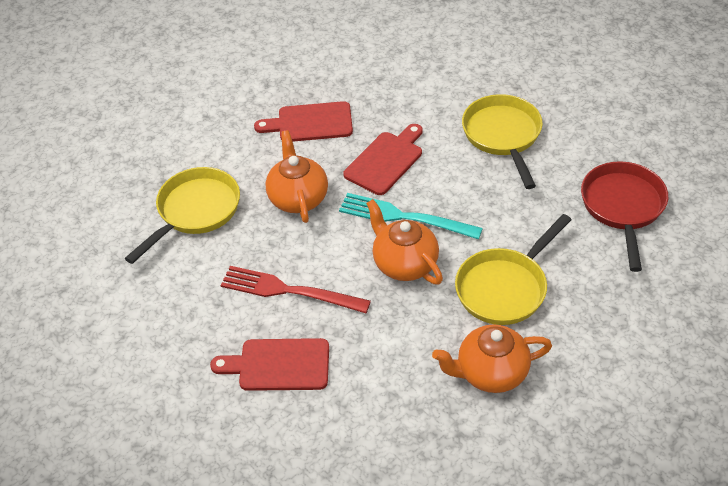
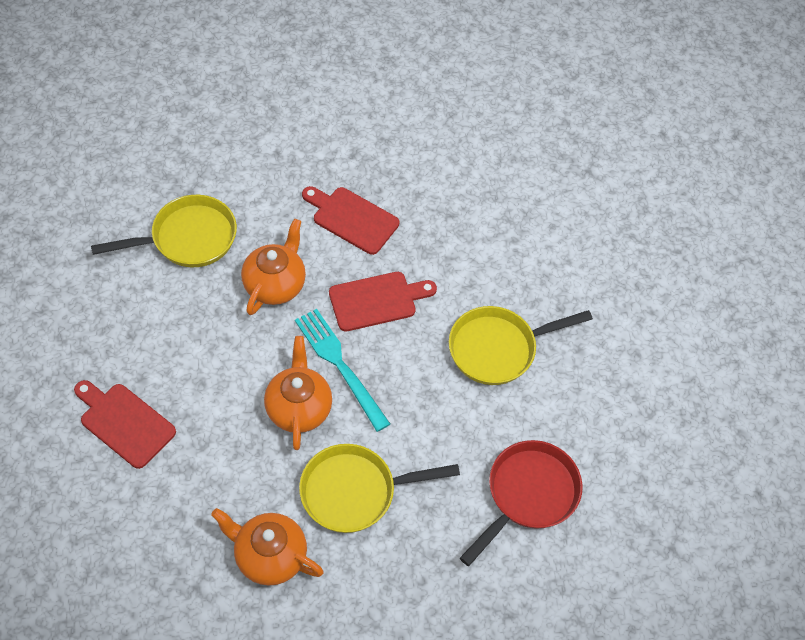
camera: 30 degrees right, 10 degrees up
red fork [221,266,371,313] -> none
yellow pan [462,94,543,189] -> yellow pan turned 135 degrees counterclockwise [449,306,593,385]

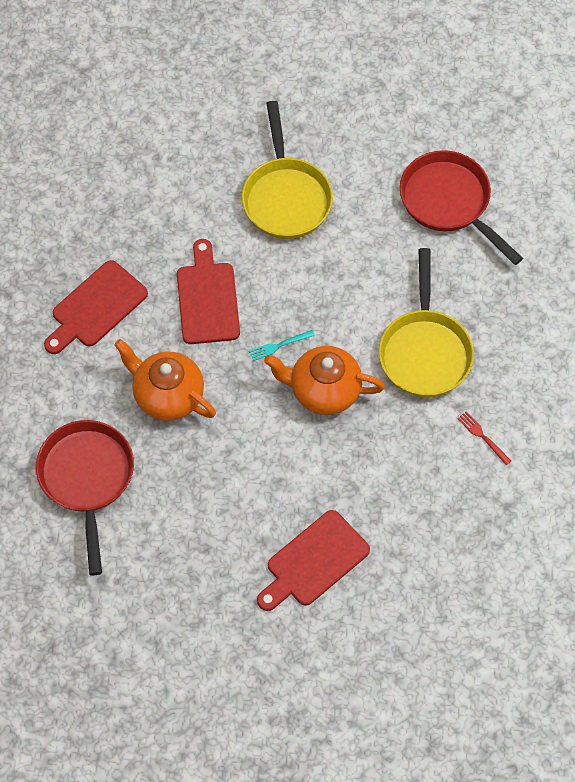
camera: 75 degrees left, 5 degrees up
yellow pan [91,195,237,267] -> red pan [36,420,134,575]
orange teapot [211,508,324,586] -> red fork [457,411,511,465]
turquoise fork [295,309,390,432] -> turquoise fork [249,330,315,361], size x0.42

